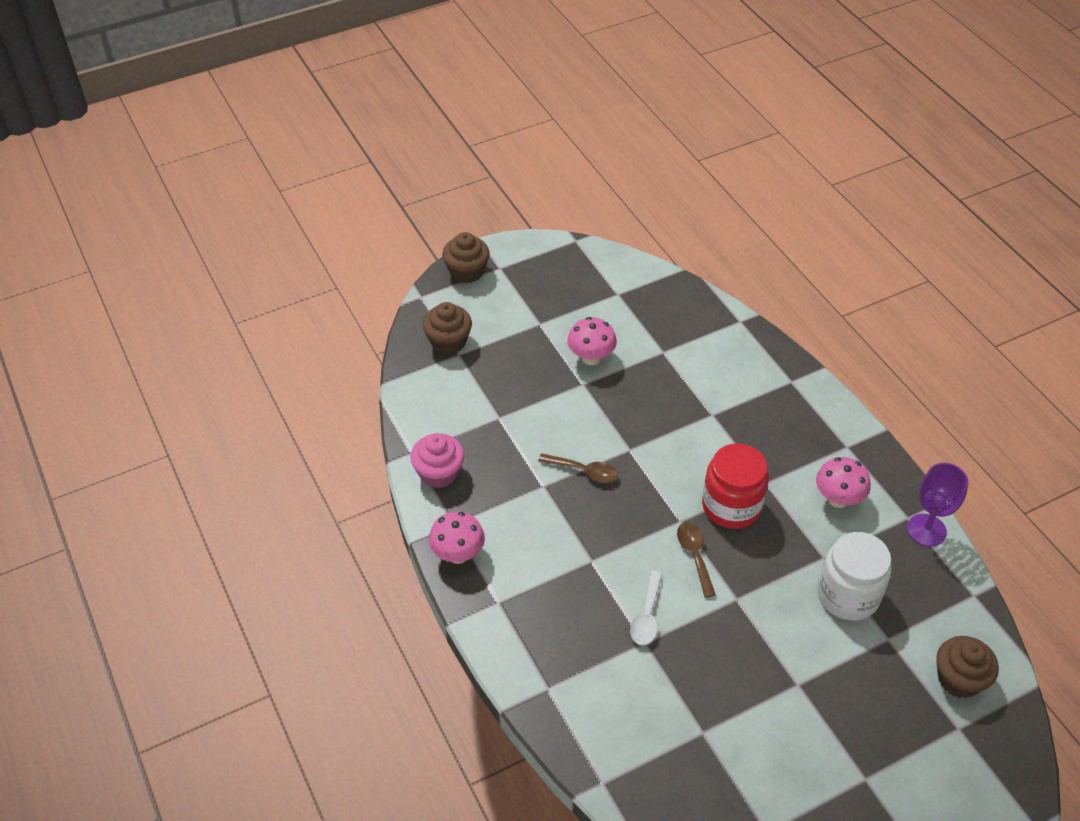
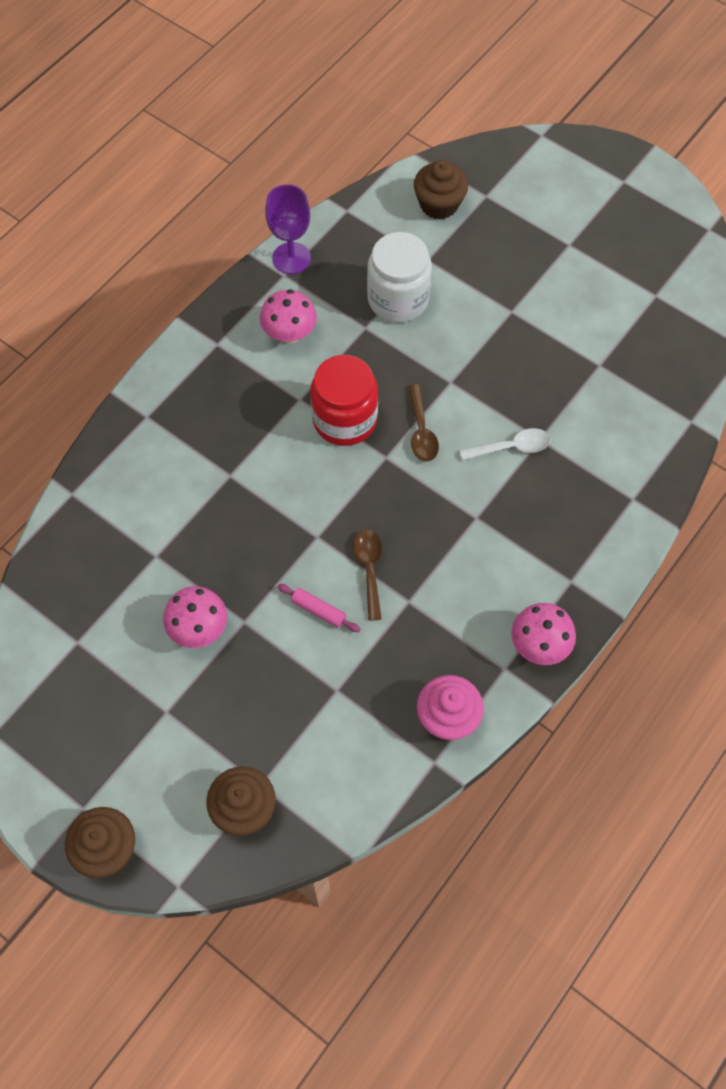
camera: 115 degrees left, 15 degrees up
brown spoon [677,522,716,598] -> brown spoon turned 60 degrees counterclockwise [408,384,439,462]
none -> pink rolling pin [277,584,360,632]

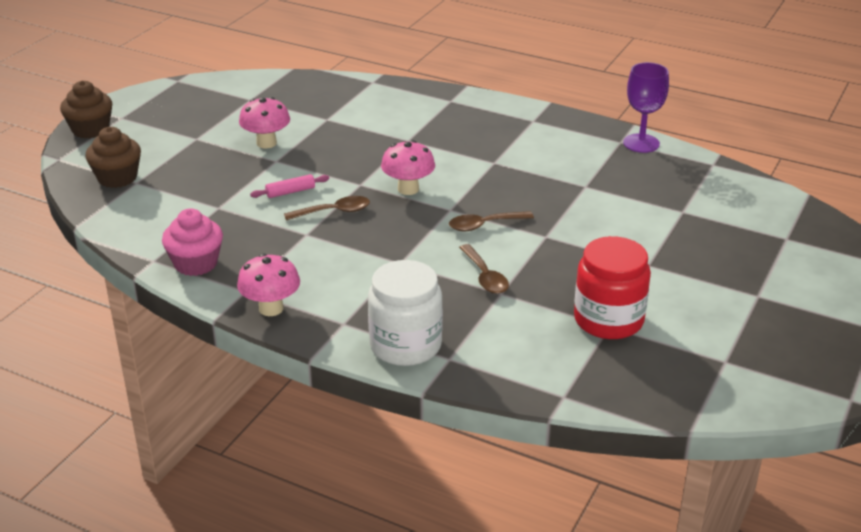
camera: 80 degrees right, 30 degrees down
pink mushroom [260,289,317,344] -> pink mushroom moved to [381,140,435,195]
pink rolling pin [277,584,360,632] -> pink rolling pin turned 45 degrees clockwise [250,174,329,198]
red jar [310,355,378,446] -> red jar moved to [574,236,651,339]
white jar [367,232,432,323] -> white jar moved to [368,260,443,366]
brown cupcake [414,160,468,220] -> none
white spoon [459,428,550,461] -> brown spoon [459,244,509,294]

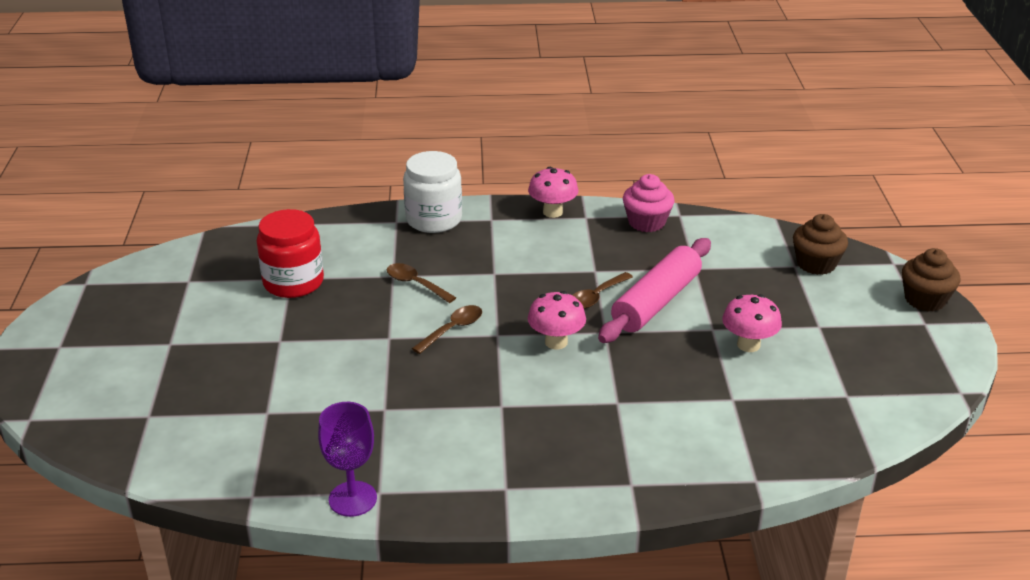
camera: 150 degrees right, 0 degrees up
pink rolling pin [250,174,329,198] -> pink rolling pin [598,238,711,343], size x2.44

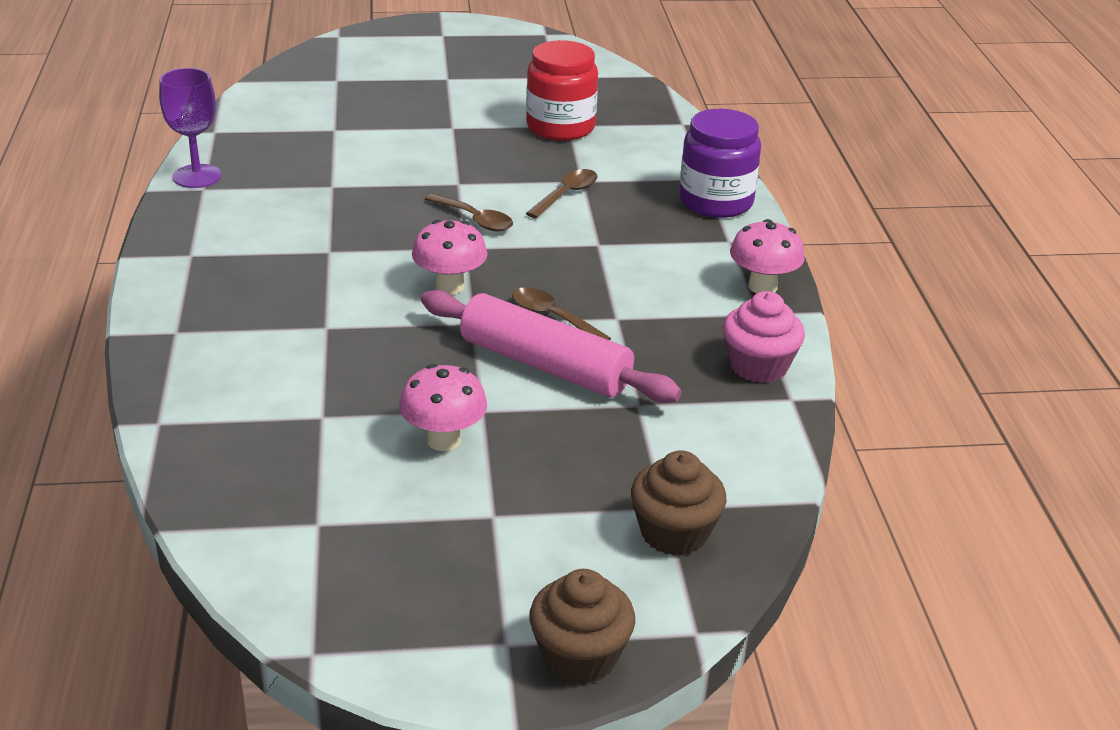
camera: 85 degrees right, 0 degrees up
white jar [403,151,462,233] -> purple jar [679,109,761,218]

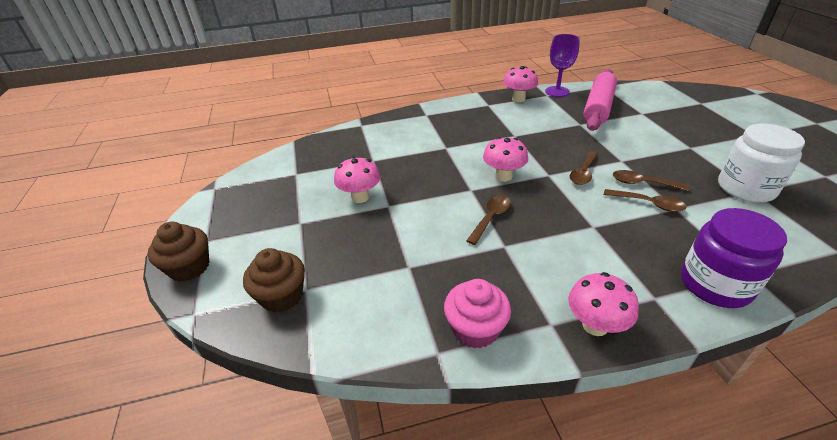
camera: 85 degrees right, 5 degrees up
pink rolling pin [421,290,682,403] -> pink rolling pin moved to [583,69,617,131]
red jar [526,40,598,141] -> white jar [718,124,805,203]
none -> pink mushroom [503,66,538,102]
none -> brown spoon [613,170,690,191]

